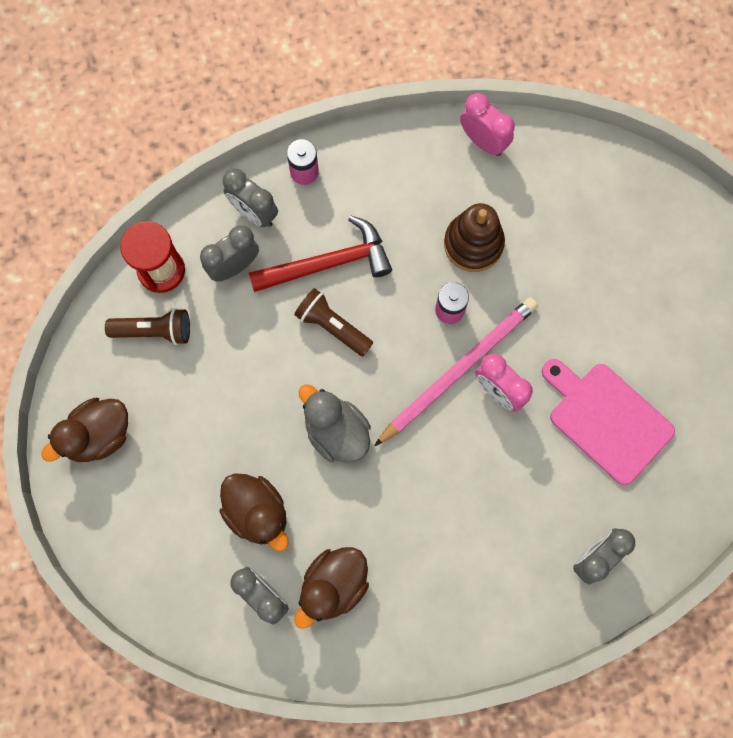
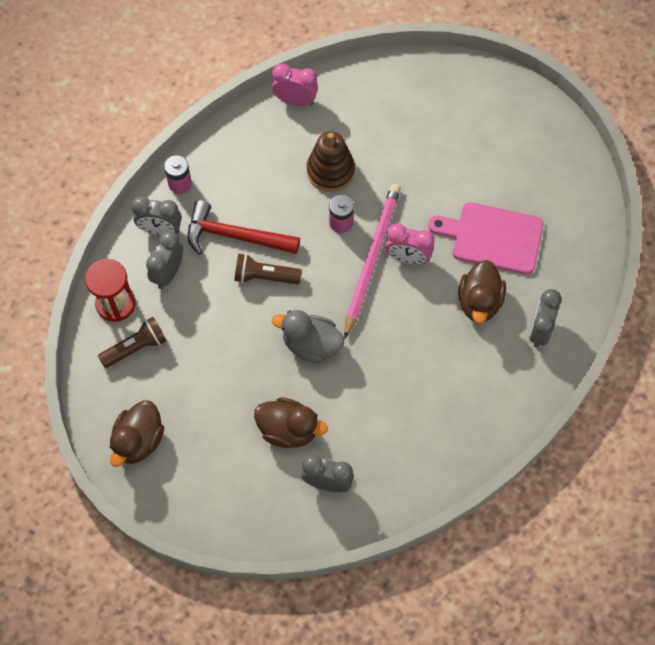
camera: 30 degrees left, 10 degrees down
red hammer [249,216,392,292] -> red hammer turned 120 degrees counterclockwise [187,200,300,255]
brown duck [294,547,369,629] -> brown duck moved to [458,260,506,324]

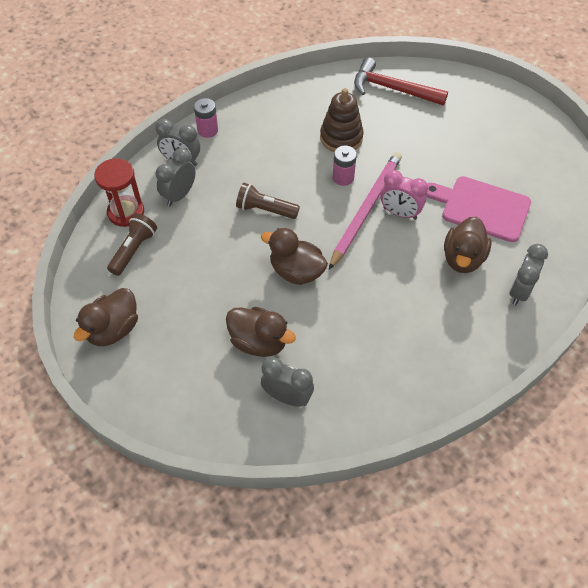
camera: 10 degrees right, 10 degrees down
brown flashlight [98,317,167,368] -> brown flashlight turned 45 degrees counterclockwise [107,214,157,276]
red hammer [187,200,300,255] -> red hammer moved to [354,57,448,106]
pink clock [272,63,318,106] -> none
grey duck [272,310,344,363] -> brown duck [261,228,328,285]

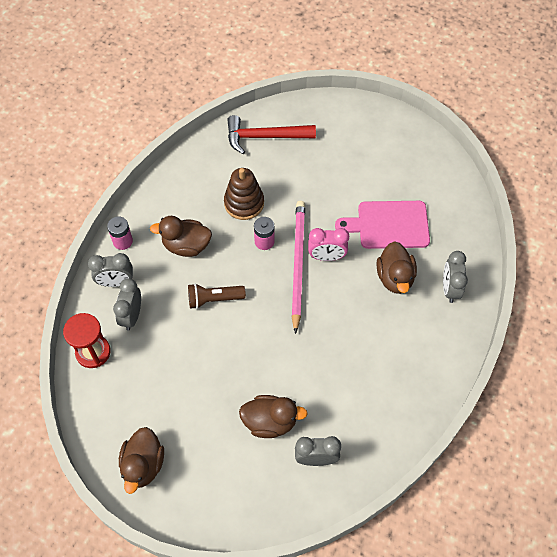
camera: 25 degrees left, 5 degrees up
brown flashlight [107,214,157,276] -> none
brown duck [261,228,328,285] -> brown duck moved to [150,216,212,257]

